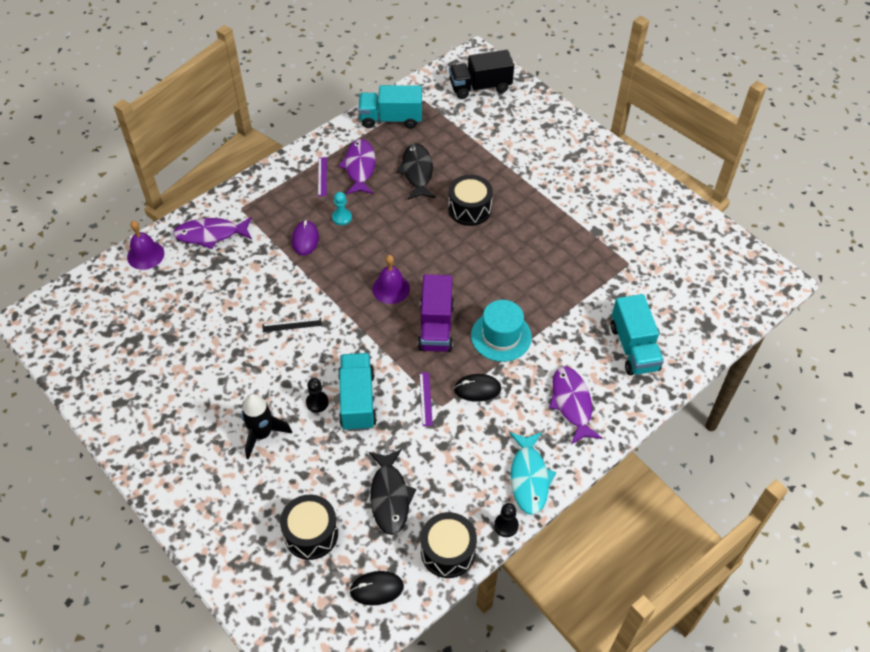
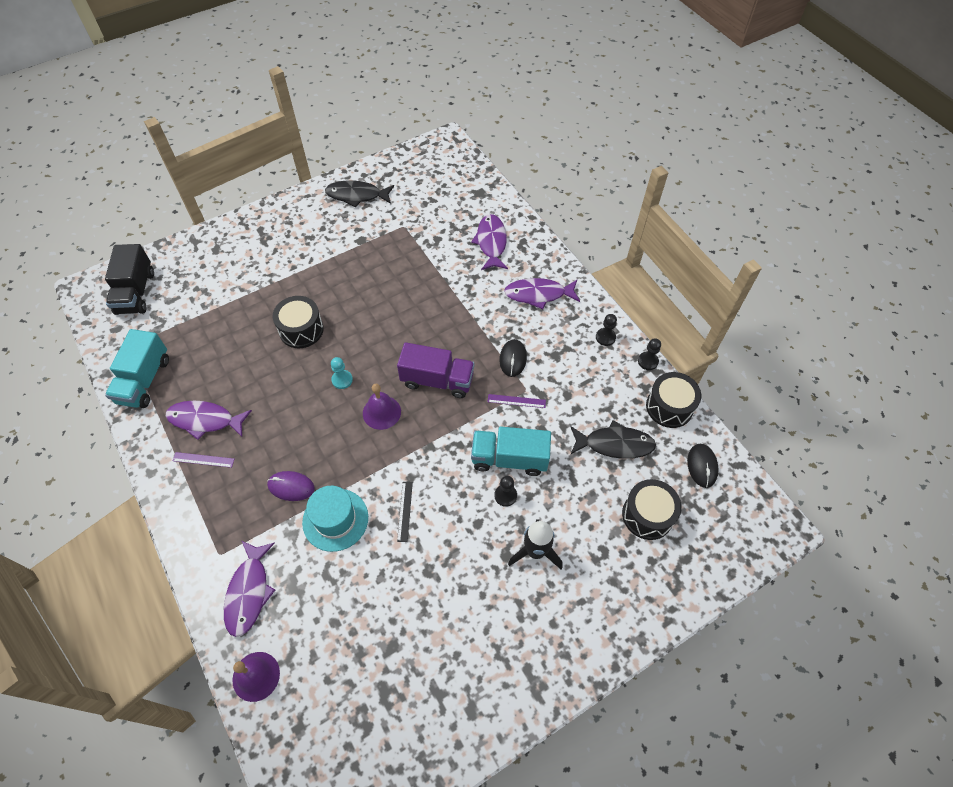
camera: 80 degrees left, 5 degrees up
turquoise pawn [332,192,352,225] -> turquoise pawn moved to [331,357,353,389]
black fish [396,143,435,200] -> black fish moved to [325,181,394,208]
turquoise hat [471,300,532,362] -> turquoise hat moved to [302,486,368,552]
turquoise fish [510,432,556,515] -> black pawn [596,314,617,346]
turquoise truck [611,294,664,375] -> purple fish [471,214,508,270]

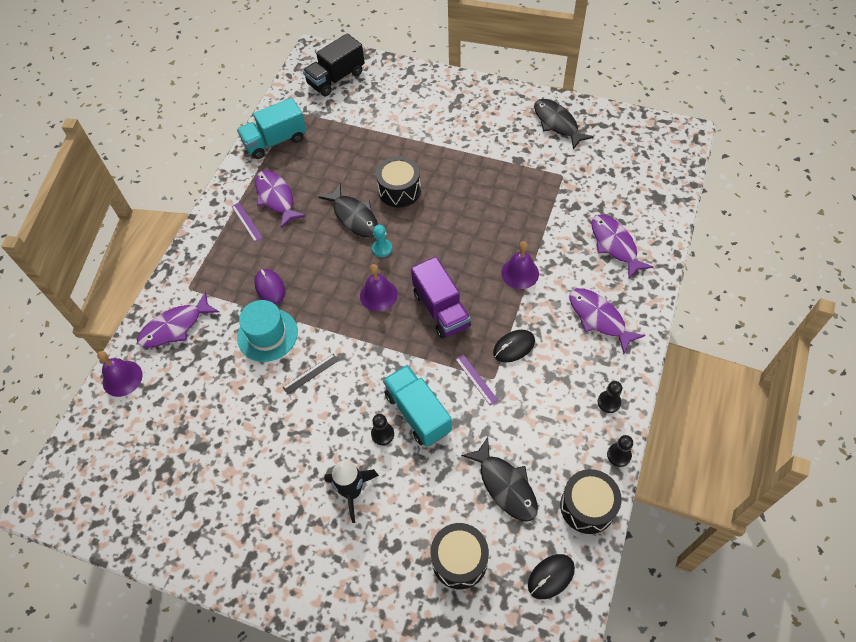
camera: 55 degrees right, 0 degrees up
purple fish [471,214,508,270] -> purple fish turned 75 degrees counterclockwise [591,214,653,280]
none -> black fish [319,183,378,237]
none -> purple bell [501,241,539,289]

